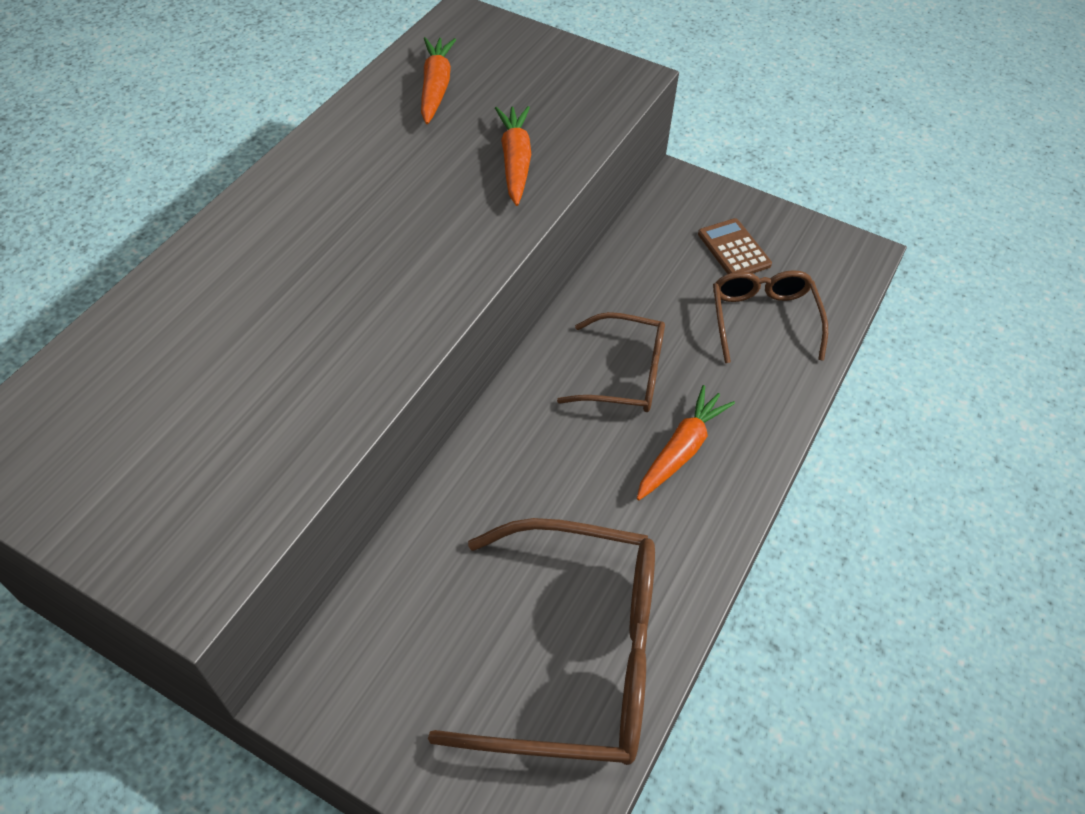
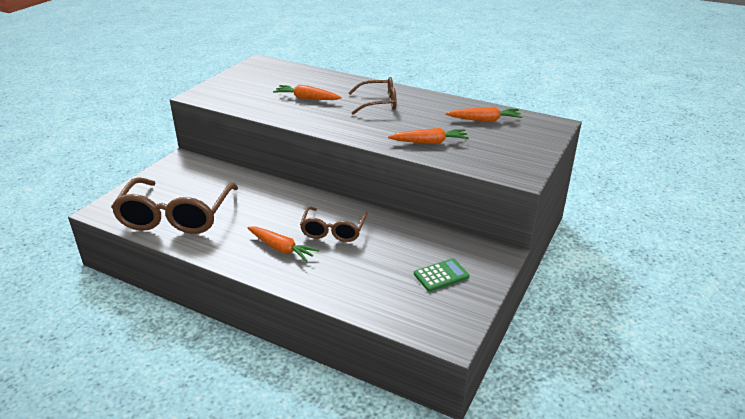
camera: 90 degrees right, 20 degrees down
brown calculator [698,218,772,274] -> green calculator [414,258,469,291]
brown glasses [713,270,828,363] -> brown glasses moved to [349,77,397,114]
none -> orange carrot [273,85,342,100]

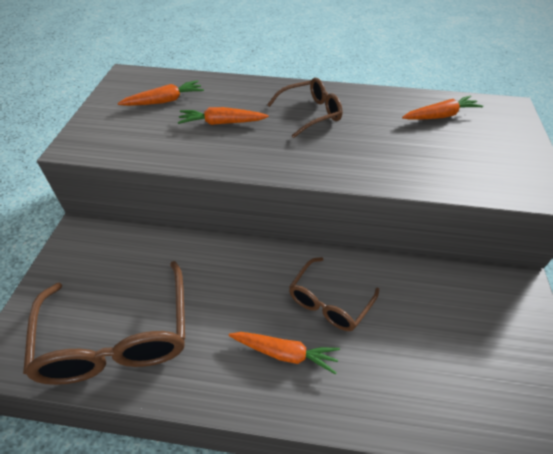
camera: 20 degrees left, 15 degrees up
brown glasses [300,206,368,242] -> brown glasses turned 45 degrees clockwise [289,257,379,331]
orange carrot [388,128,469,144] -> orange carrot moved to [118,80,204,106]
green calculator [414,258,469,291] -> none

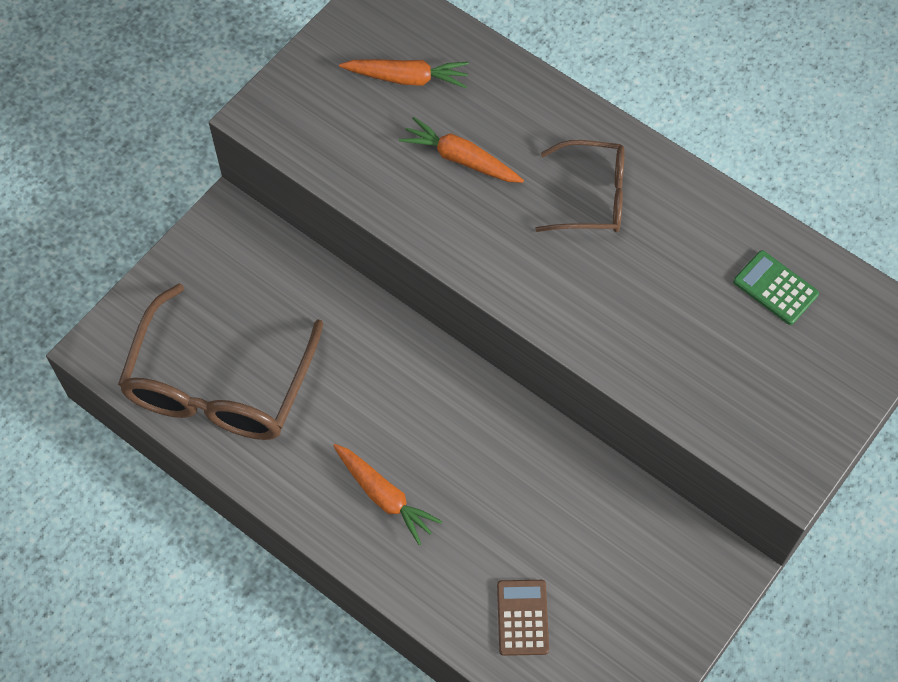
camera: 30 degrees right, 15 degrees up
brown glasses [289,257,379,331] -> none
orange carrot [402,95,483,120] -> green calculator [733,250,819,325]
none -> brown calculator [497,580,549,656]

